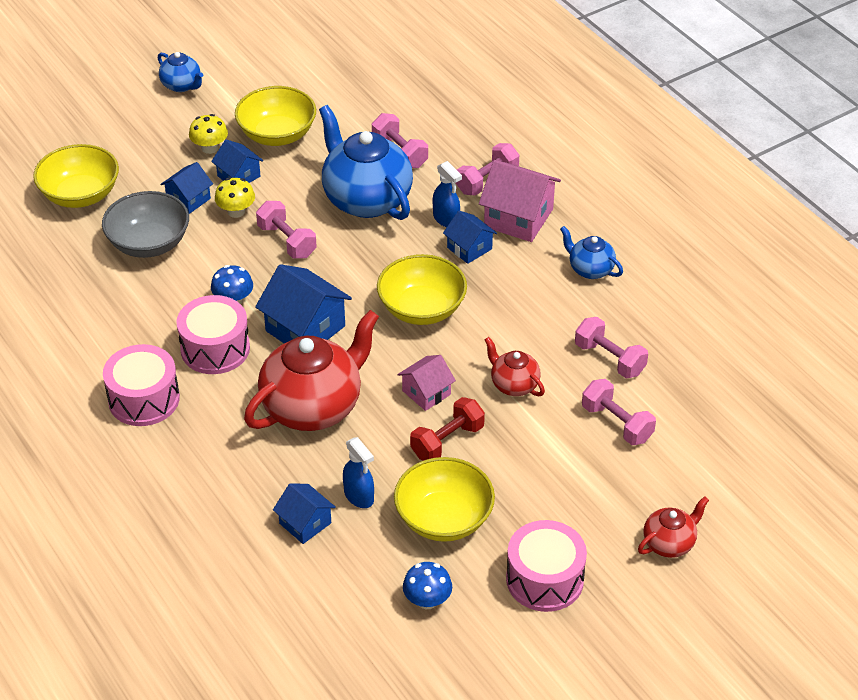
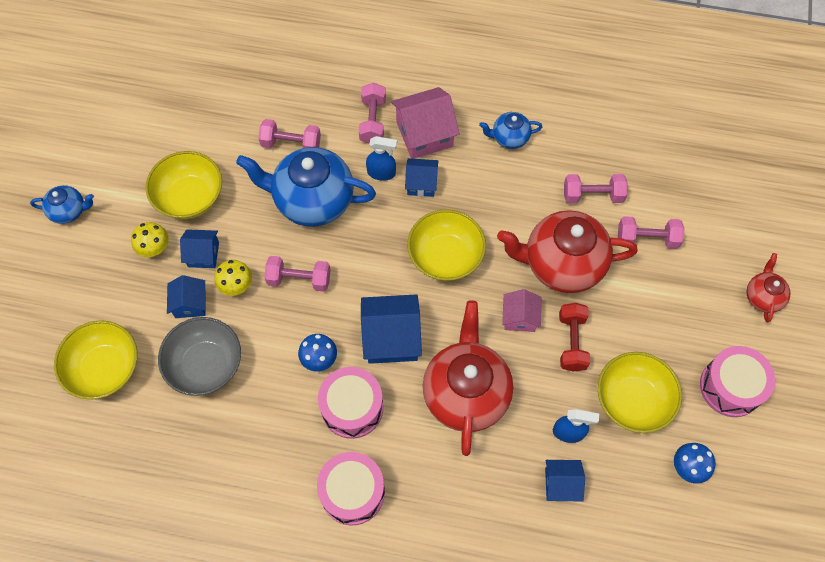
camera: 45 degrees left, 20 degrees up
red teapot [484,337,545,396] -> red teapot [497,210,638,293], size x2.04

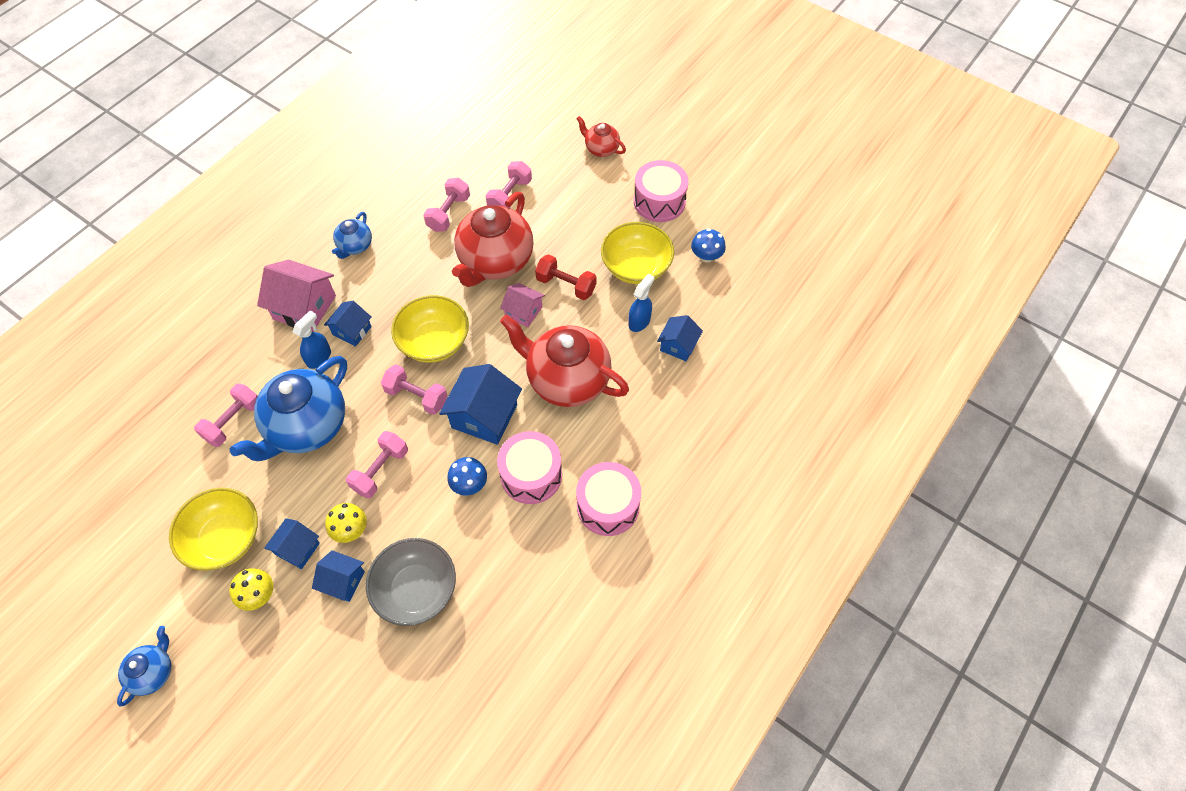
camera: 65 degrees left, 5 degrees down
yellow bowl [54,320,138,400] -> none
pink dumbbell [359,83,386,144] -> pink dumbbell moved to [381,365,448,415]
pink house [391,87,460,159] -> pink house turned 75 degrees counterclockwise [257,260,336,332]

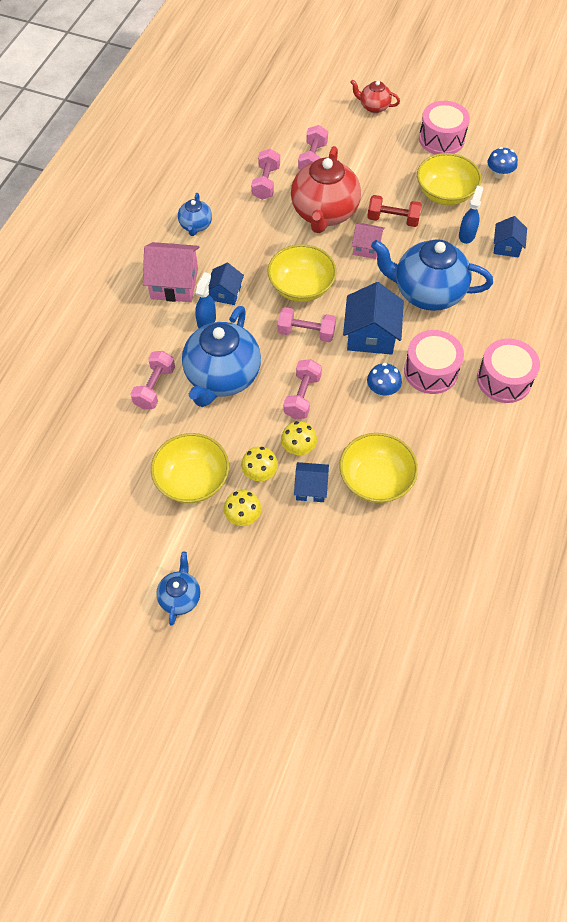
camera: 15 degrees left, 0 degrees up
blue house [264,518,320,569] -> yellow mushroom [241,446,278,481]
grey bowl [366,538,456,626] -> yellow bowl [339,433,418,503]
red teapot [500,315,629,407] -> blue teapot [371,239,493,311]

